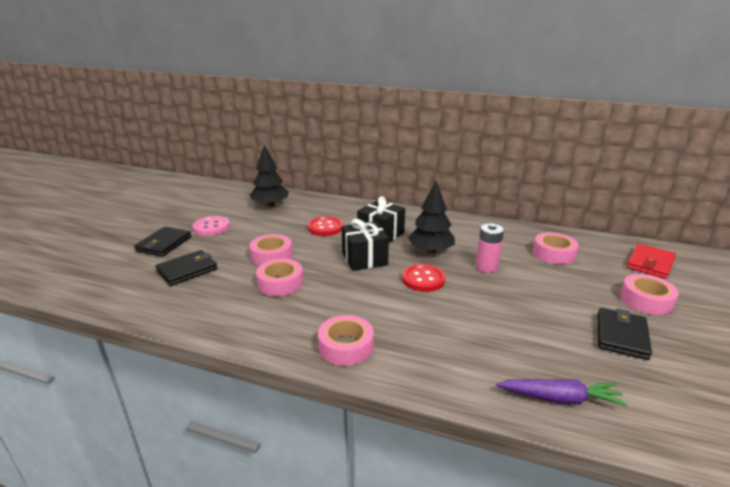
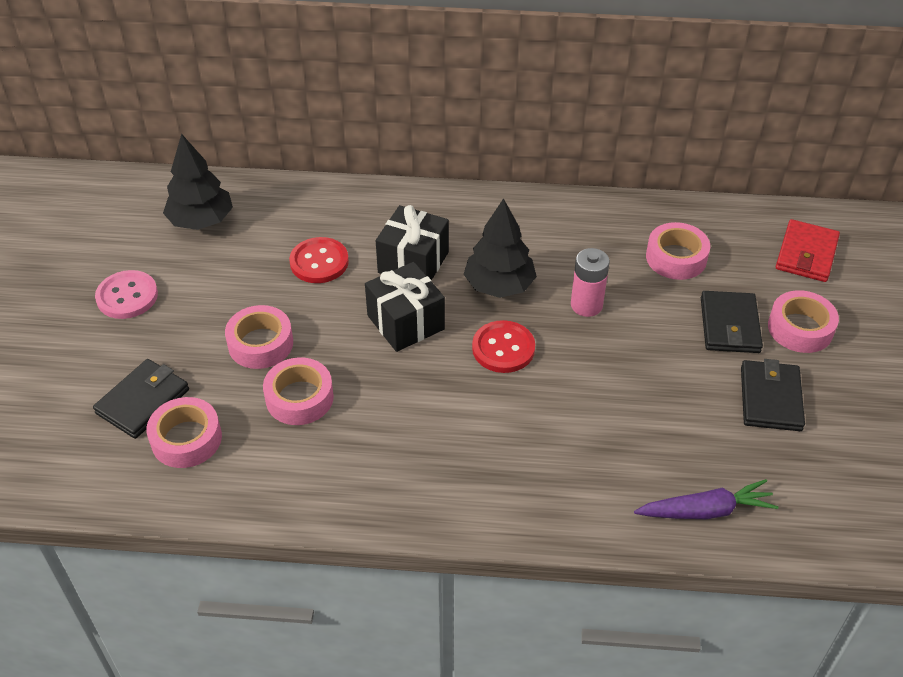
camera: 15 degrees left, 20 degrees up
black wallet [134,227,191,257] -> black wallet moved to [701,291,763,353]
pink tape [318,315,374,366] -> pink tape moved to [146,397,222,468]

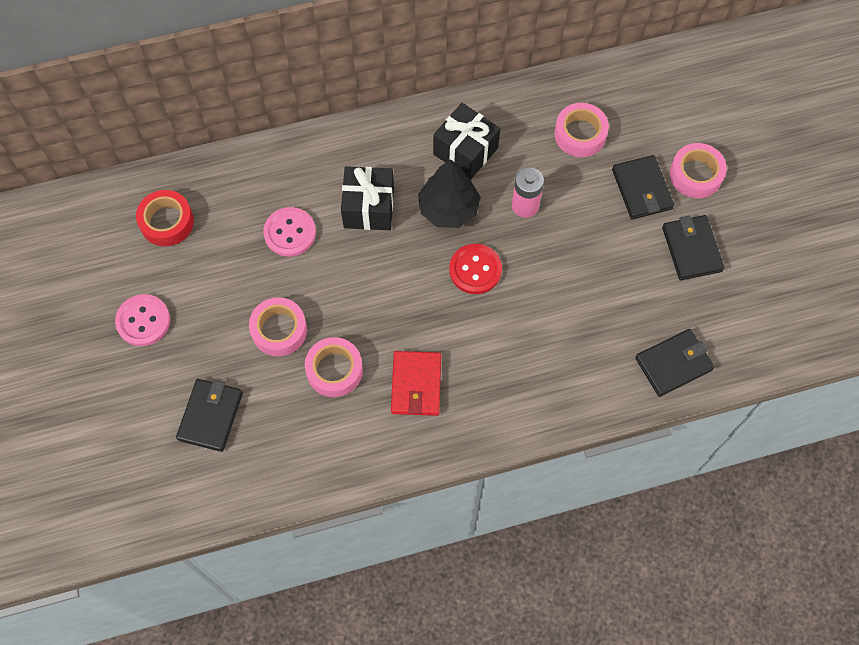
camera: 20 degrees left, 20 degrees up
pink tape [146,397,222,468] -> none
black tree [163,133,233,230] -> red tape [136,190,194,246]
red button [289,237,349,283] -> pink button [263,207,316,257]
black gift [365,262,445,352] -> black gift moved to [433,103,500,179]
purple carrot [634,479,778,519] -> black wallet [635,329,714,397]
red wallet [776,219,840,282] -> red wallet moved to [391,351,441,416]

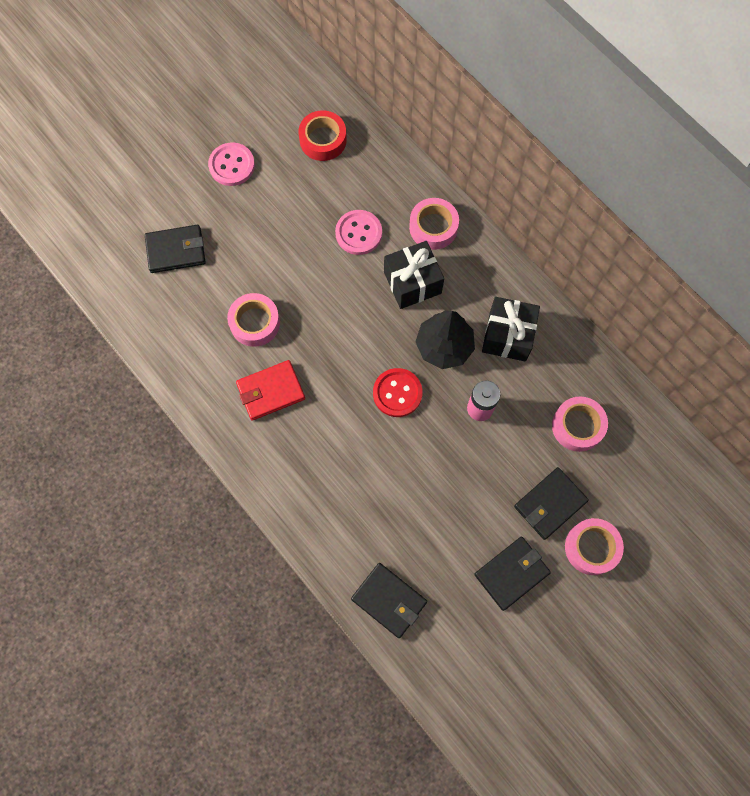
camera: 65 degrees right, 5 degrees up
pink tape [249,297,307,356] -> pink tape moved to [409,198,459,250]

